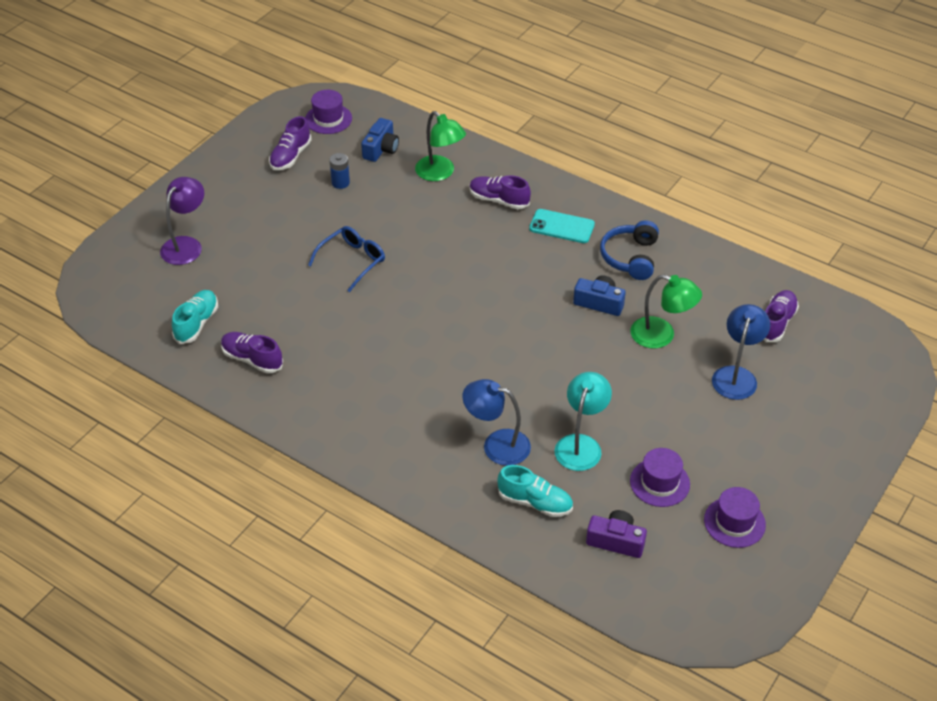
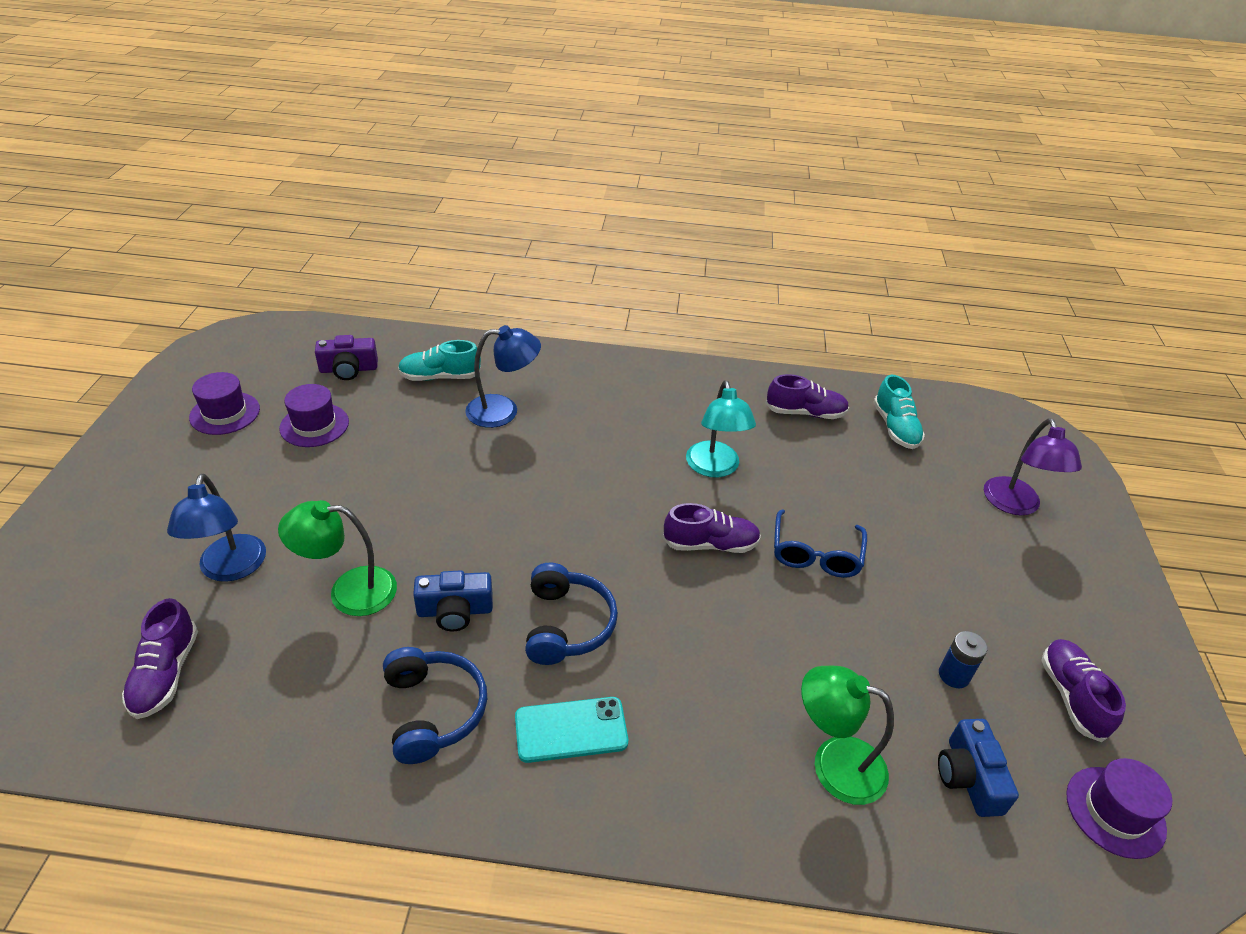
camera: 150 degrees right, 5 degrees down
purple shoe [470,175,531,209] -> purple shoe moved to [663,503,761,553]
turquoise lamp [554,372,612,471] -> turquoise lamp moved to [686,380,756,478]
none -> blue headphones [525,562,618,665]

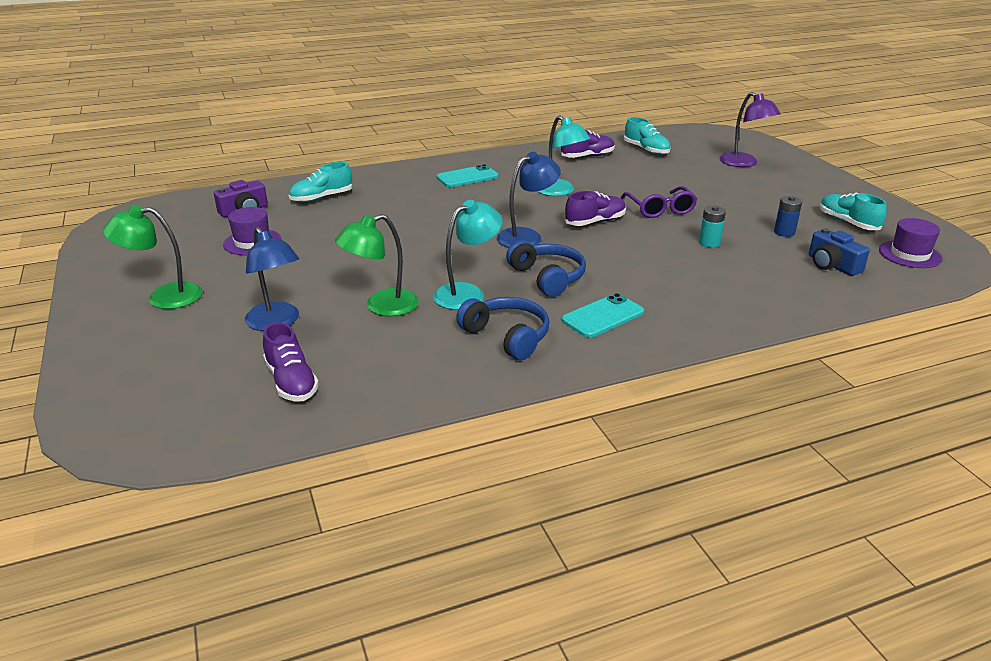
camera: 25 degrees left, 10 degrees down
purple hat [189,372,260,435] -> none
blue camera [413,570,493,631] -> turquoise lamp [433,200,503,310]
blue lamp [465,325,541,428] -> blue lamp moved to [497,152,561,248]
blue glasses [774,509,867,578] -> purple glasses [621,186,697,218]
green lamp [801,666,894,805] -> green lamp moved to [103,205,202,309]
purple shoe [1041,639,1126,742] -> turquoise shoe [820,193,887,230]
none -> turquoise phone [436,164,499,187]
none -> turquoise battery [699,206,726,248]

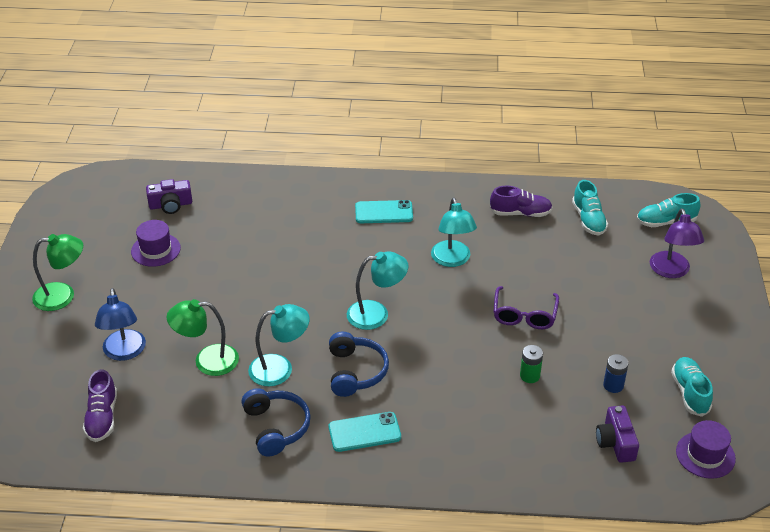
camera: 25 degrees right, 10 degrees up
green lamp [103,205,202,309] -> green lamp turned 150 degrees clockwise [32,234,83,311]
turquoise shoe [289,162,352,202] -> turquoise shoe moved to [637,193,701,227]
blue lamp [497,152,561,248] -> turquoise lamp [347,251,408,330]
purple shoe [565,191,626,226] -> none
turquoise battery [699,206,726,248] -> green battery [520,345,543,383]
blue camera [809,228,870,276] -> purple camera [596,405,639,463]

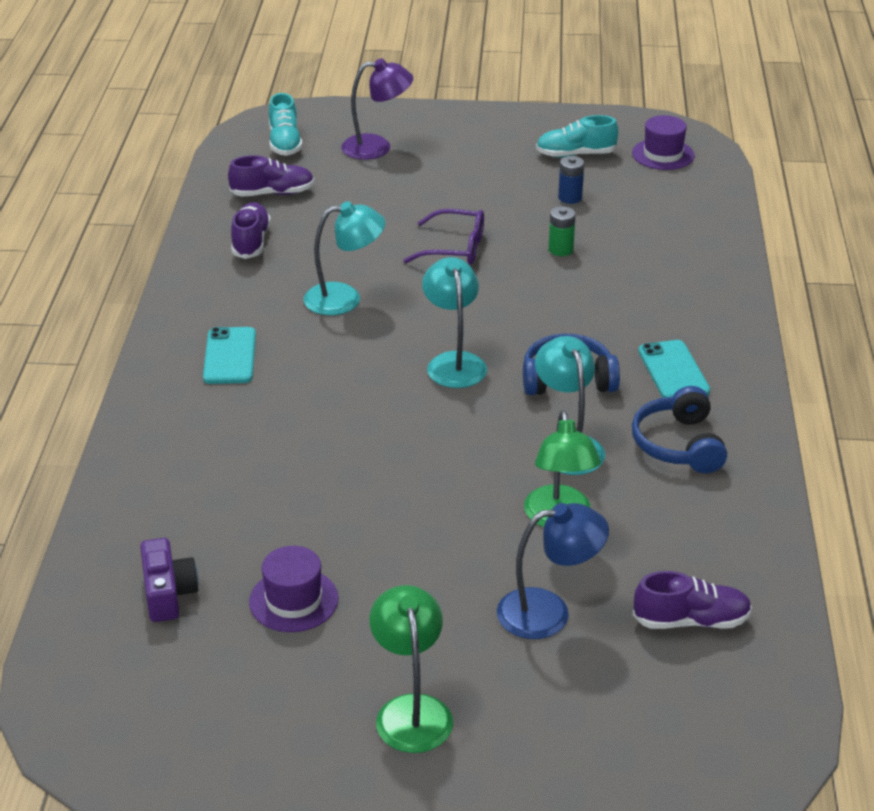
camera: 90 degrees left, 5 degrees down
blue headphones [241,388,311,457] -> blue headphones turned 75 degrees counterclockwise [632,386,727,473]
turquoise shoe [572,180,608,236] -> purple shoe [228,155,314,197]
purple camera [596,405,639,463] -> none

